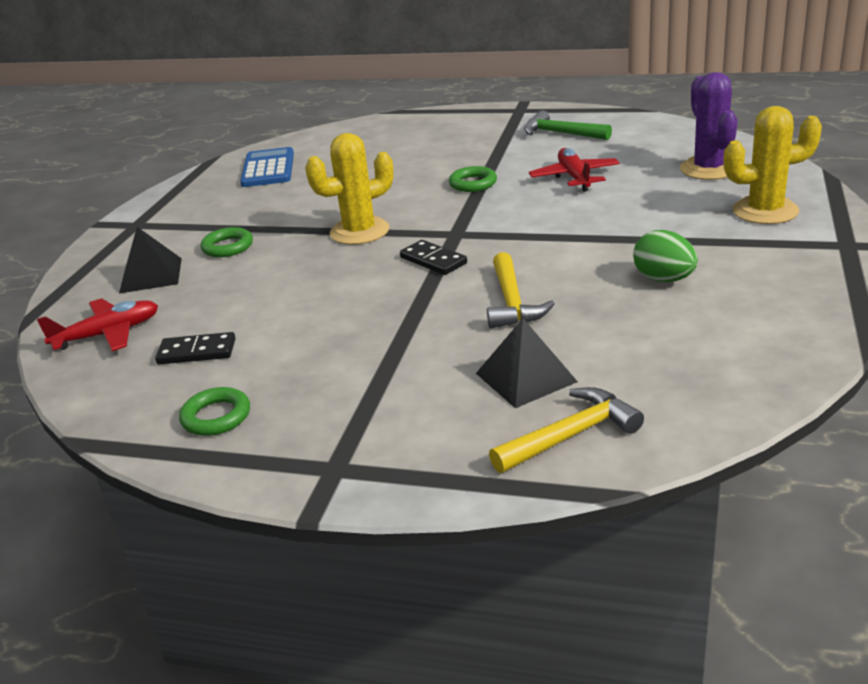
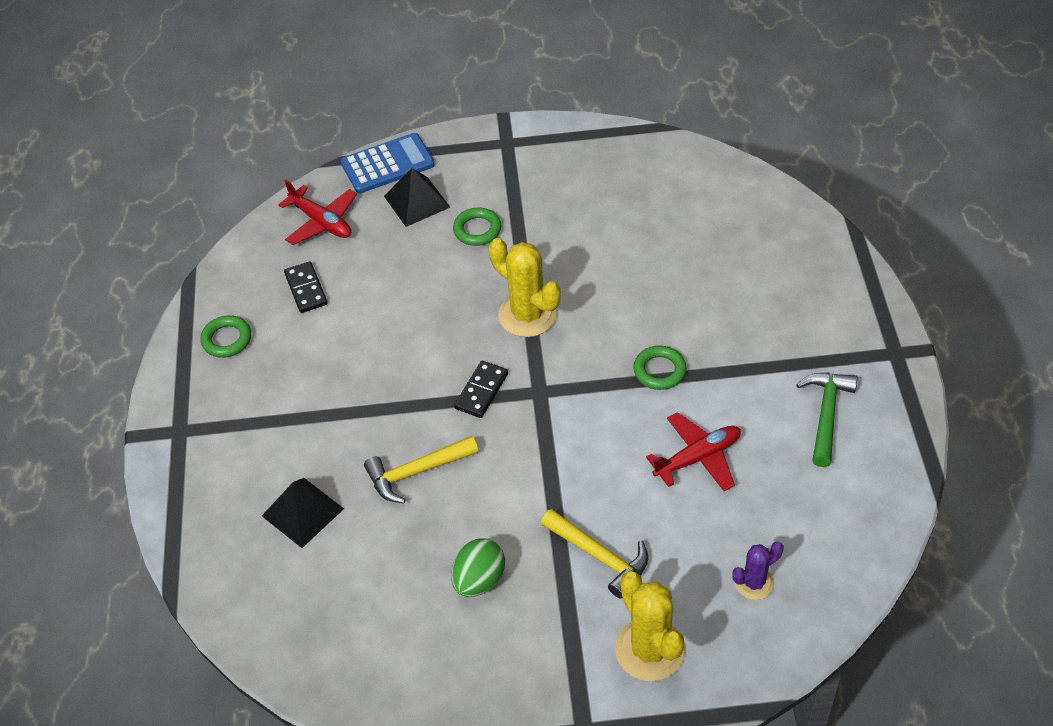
camera: 70 degrees right, 20 degrees up
blue calculator [240,147,294,187] -> blue calculator moved to [341,133,435,193]
yellow hammer [489,387,644,473] -> yellow hammer moved to [541,509,648,599]
purple cactus [680,72,738,180] -> purple cactus [732,542,783,600], size x0.57

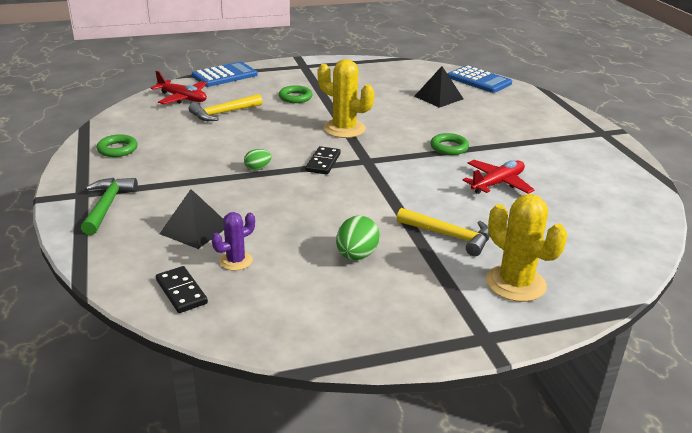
camera: 15 degrees left, 20 degrees down
black domino [284,261,328,313] -> black domino moved to [156,266,208,313]
yellow hammer [364,436,478,503] -> yellow hammer moved to [189,94,263,121]
black pyramid [384,168,451,227] -> black pyramid moved to [414,66,464,108]
purple cactus [732,542,783,600] -> purple cactus moved to [212,212,255,271]
green hammer [796,373,857,467] -> green hammer moved to [81,178,138,235]
none -> green egg [244,149,271,170]
none -> blue calculator [448,65,512,93]

